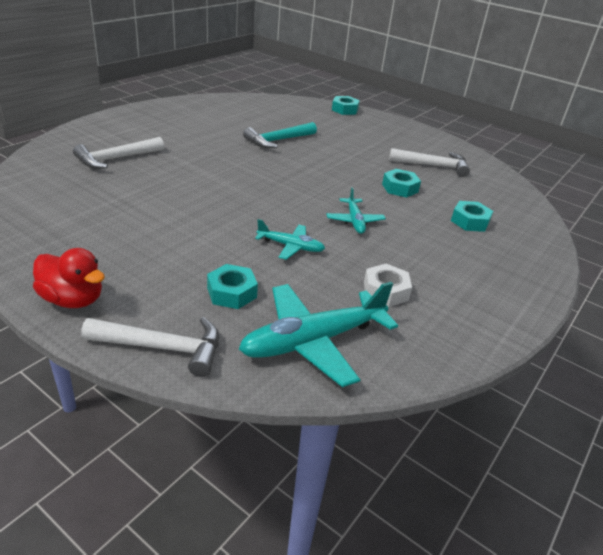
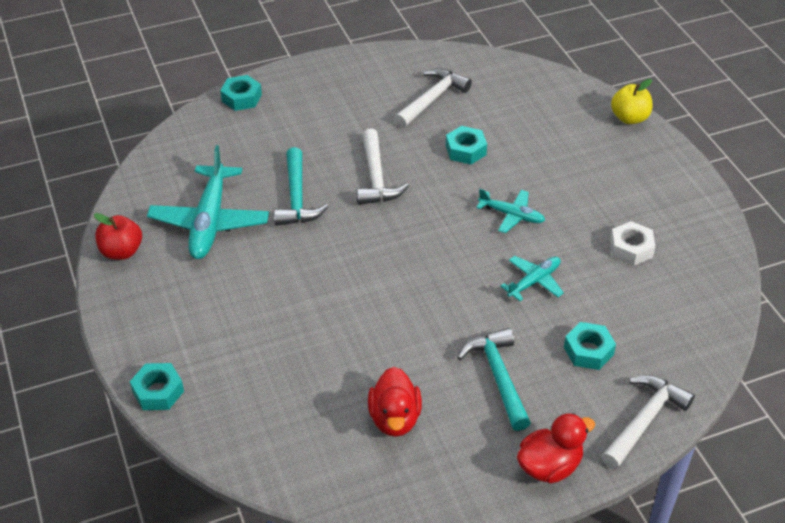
camera: 55 degrees left, 10 degrees up
white hammer [73,137,164,169] -> white hammer moved to [356,129,409,205]
turquoise plane [239,282,398,387] -> turquoise plane moved to [147,145,269,259]
turquoise nut [451,201,493,232] -> turquoise nut moved to [130,363,184,410]
none -> red apple [94,213,142,260]
none -> red duck [368,367,422,437]
none -> turquoise hammer [457,328,531,431]
none -> yellow apple [611,79,652,124]

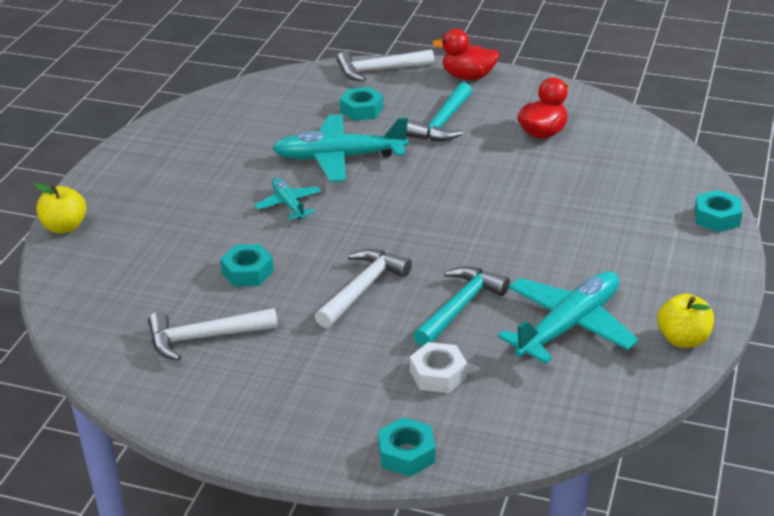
camera: 140 degrees left, 10 degrees down
red apple [94,213,142,260] -> yellow apple [657,294,714,348]
turquoise plane [500,256,564,301] -> turquoise plane [272,114,409,182], size x1.87
white nut [610,221,655,265] -> white nut moved to [410,342,467,393]

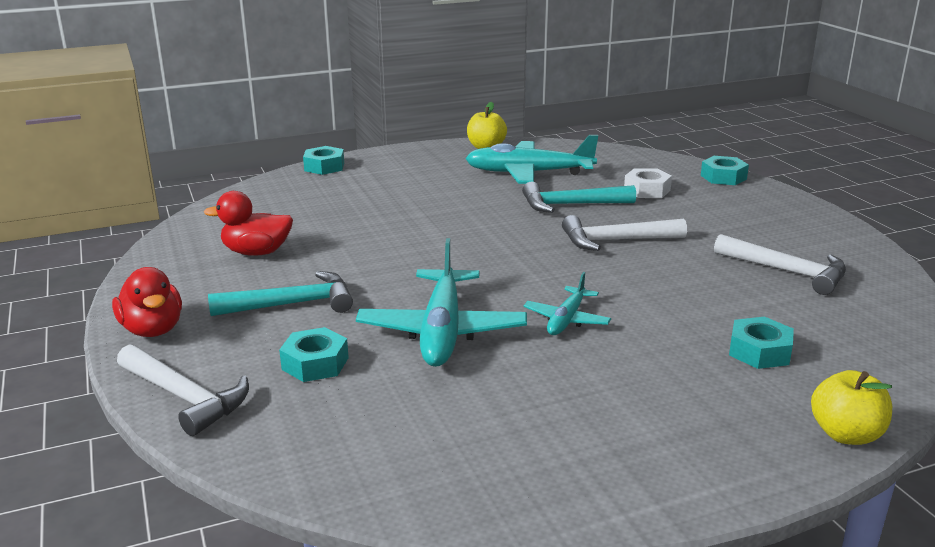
camera: 130 degrees left, 10 degrees down
turquoise nut [220,244,274,287] -> turquoise nut moved to [729,316,794,369]
turquoise plane [272,114,409,182] -> turquoise plane turned 45 degrees clockwise [356,238,527,367]

